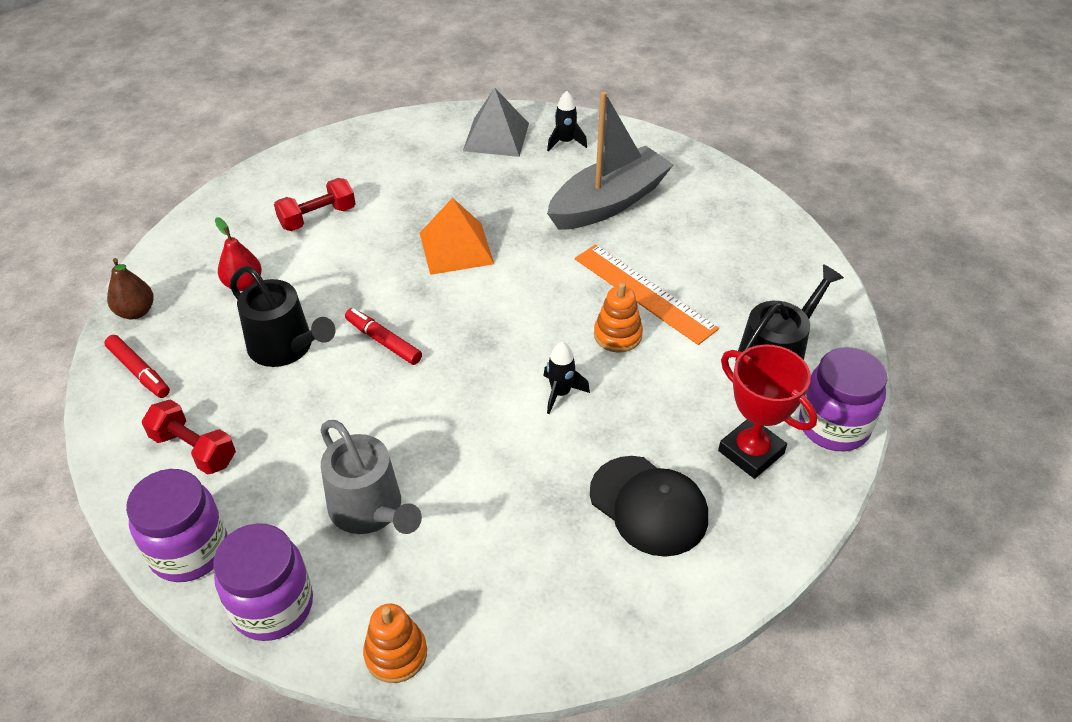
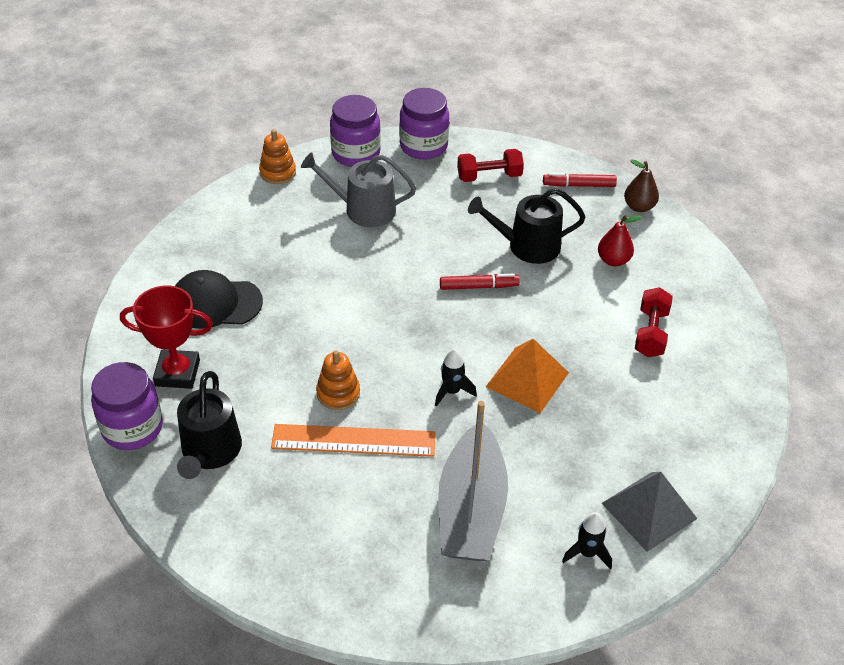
camera: 135 degrees right, 0 degrees up
black rocket [544,341,590,414] -> black rocket moved to [435,349,477,407]

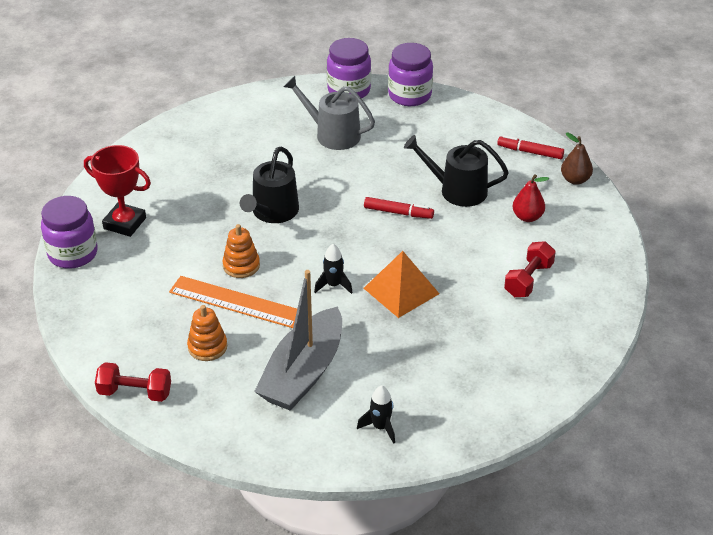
camera: 20 degrees right, 5 degrees down
black cap [175,270,263,329] -> none
black watering can [177,371,242,479] -> black watering can moved to [240,147,299,223]
orange stacking toy [259,129,296,184] -> orange stacking toy moved to [187,305,227,361]
red dumbbell [457,149,524,182] -> red dumbbell moved to [95,362,171,402]
grey pyramid [602,472,698,552] -> none

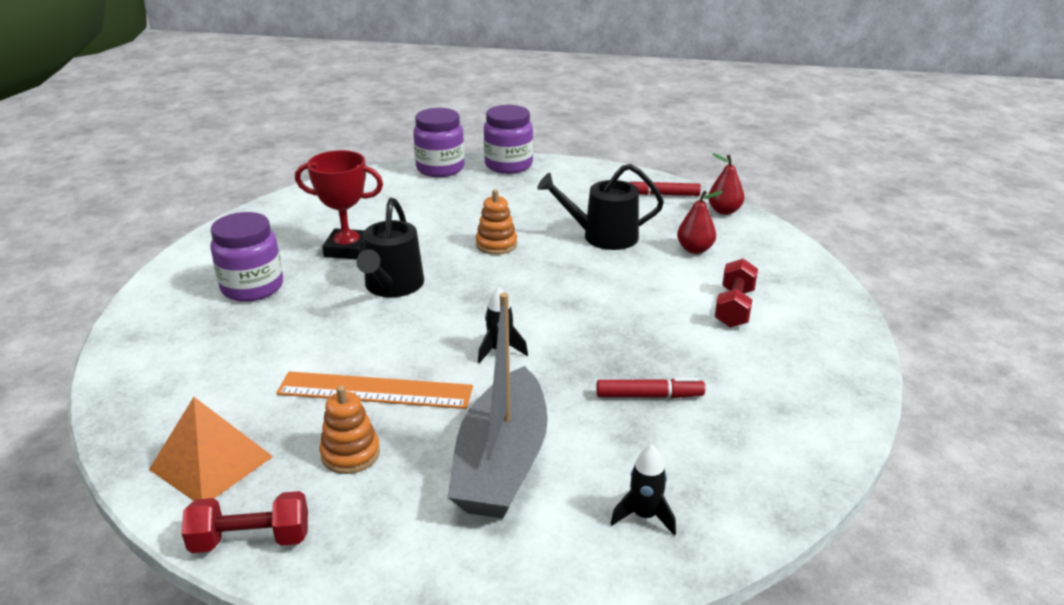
camera: 15 degrees left, 10 degrees down
purple jar [41,196,98,269] -> purple jar moved to [210,212,283,302]
red trophy [84,145,151,237] -> red trophy moved to [295,150,383,259]
orange stacking toy [222,224,260,278] -> orange stacking toy moved to [476,189,517,255]
grey watering can [283,76,375,150] -> none
red marker [364,197,434,219] -> red marker moved to [596,378,705,398]
orange pyramid [364,251,440,318] -> orange pyramid moved to [149,397,273,501]
brown pear [561,132,593,185] -> red pear [708,153,745,215]

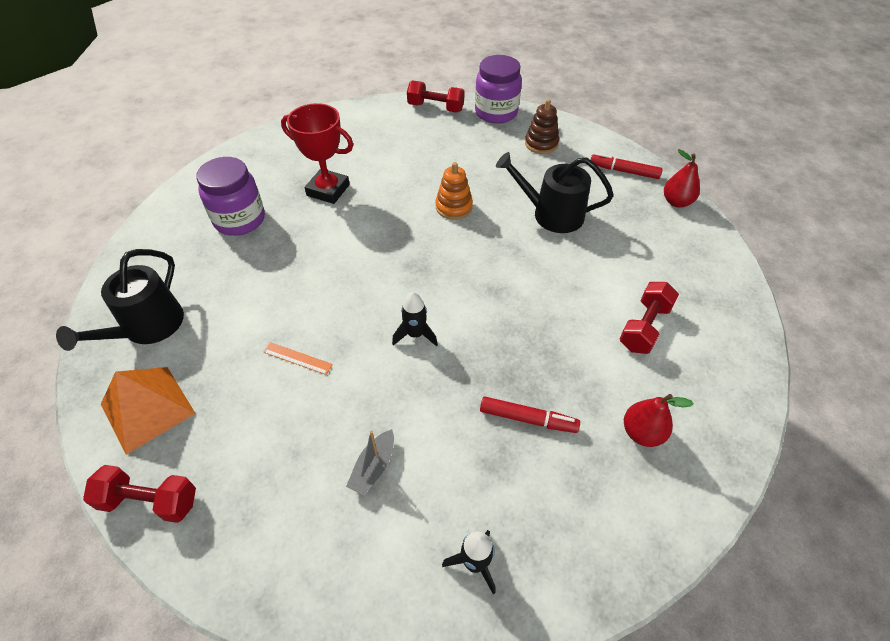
camera: 15 degrees right, 20 degrees up
orange ruler [276,371,473,409] -> orange ruler [264,342,333,375], size x0.44
orange stacking toy [319,385,380,474] -> none
black watering can [356,198,424,297] -> black watering can moved to [56,249,184,351]
purple jar [413,108,465,177] -> red dumbbell [407,81,465,112]
grey boat [448,293,548,519] -> grey boat [346,429,394,496], size x0.40
red pear [677,190,723,254] -> red pear moved to [624,394,693,447]
none -> brown stacking toy [525,99,559,154]

